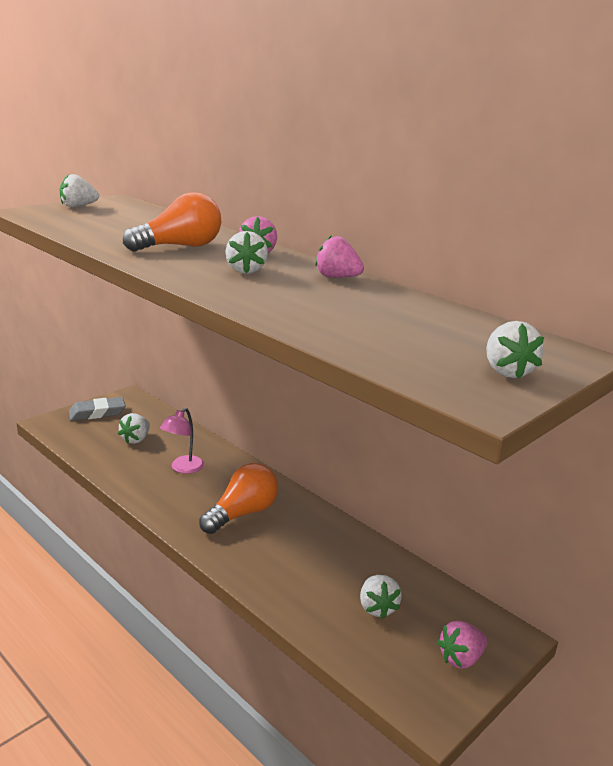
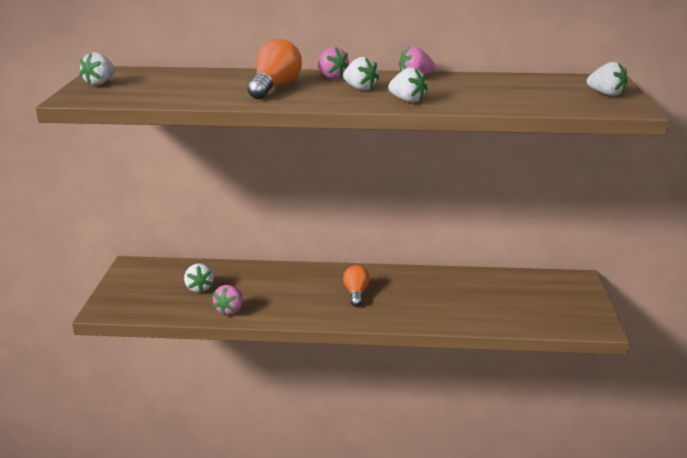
camera: 40 degrees left, 0 degrees up
grey eraser [69,397,126,421] -> none
pink lamp [160,408,204,474] -> none
orange light bulb [199,463,278,534] -> orange light bulb [343,265,370,307], size x0.65
white strawberry [360,575,402,619] -> white strawberry moved to [388,67,428,103]
pink strawberry [437,621,488,669] -> pink strawberry moved to [212,285,243,316]

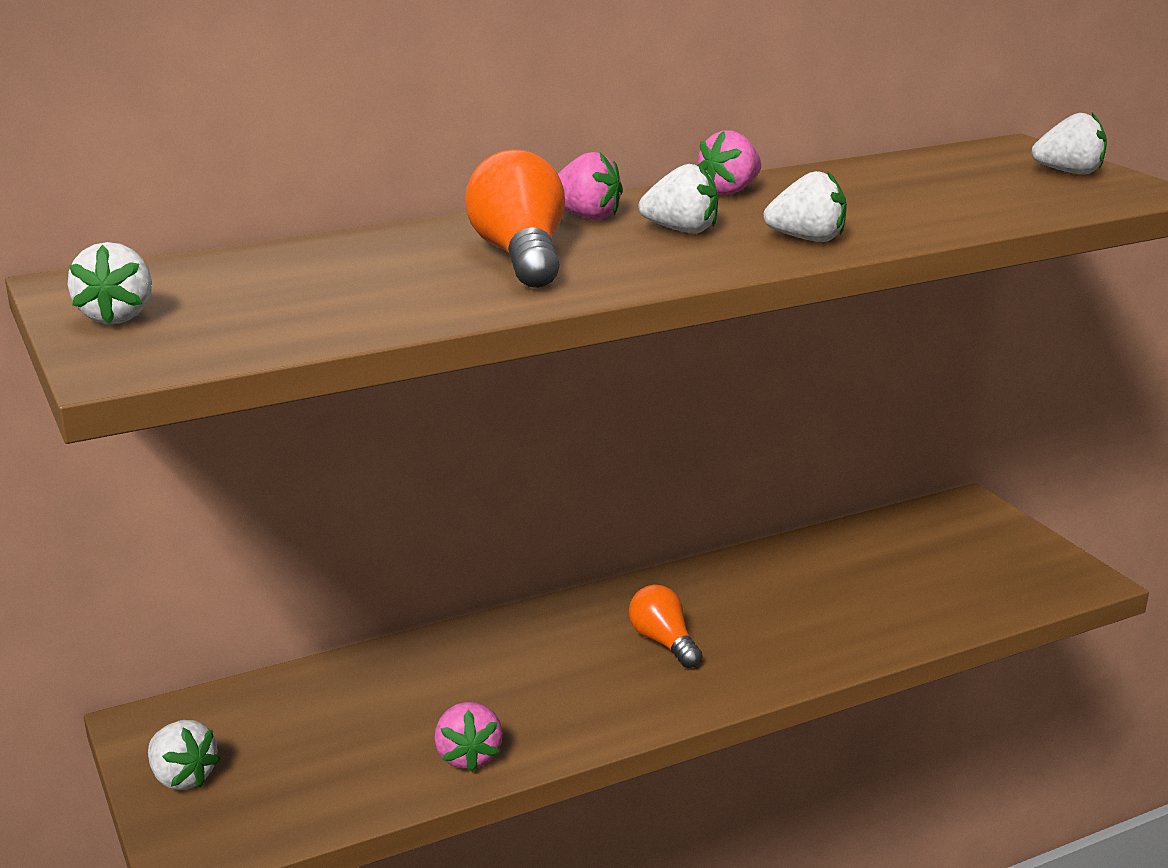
camera: 30 degrees left, 0 degrees up
white strawberry [184,264,214,293] -> white strawberry moved to [148,720,221,790]

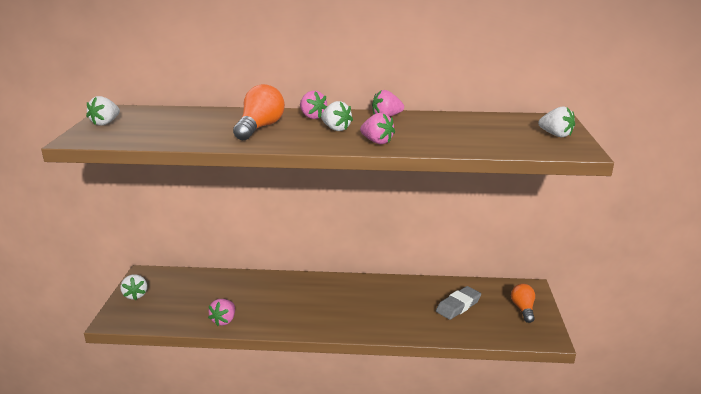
camera: 30 degrees right, 0 degrees up
orange light bulb [629,585,702,668] -> orange light bulb moved to [511,284,535,323]
white strawberry [764,171,847,242] -> pink strawberry [360,113,395,144]
none -> grey eraser [436,286,481,320]

